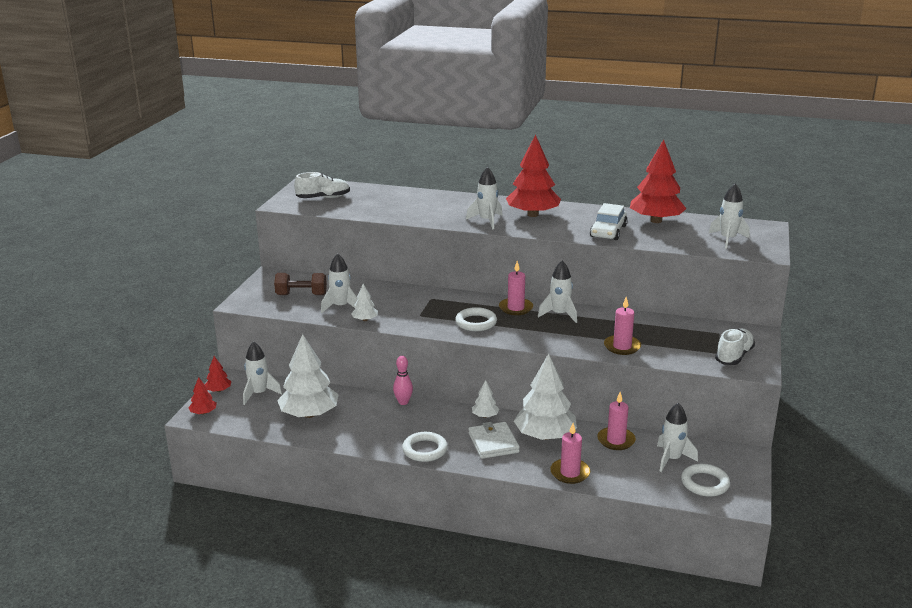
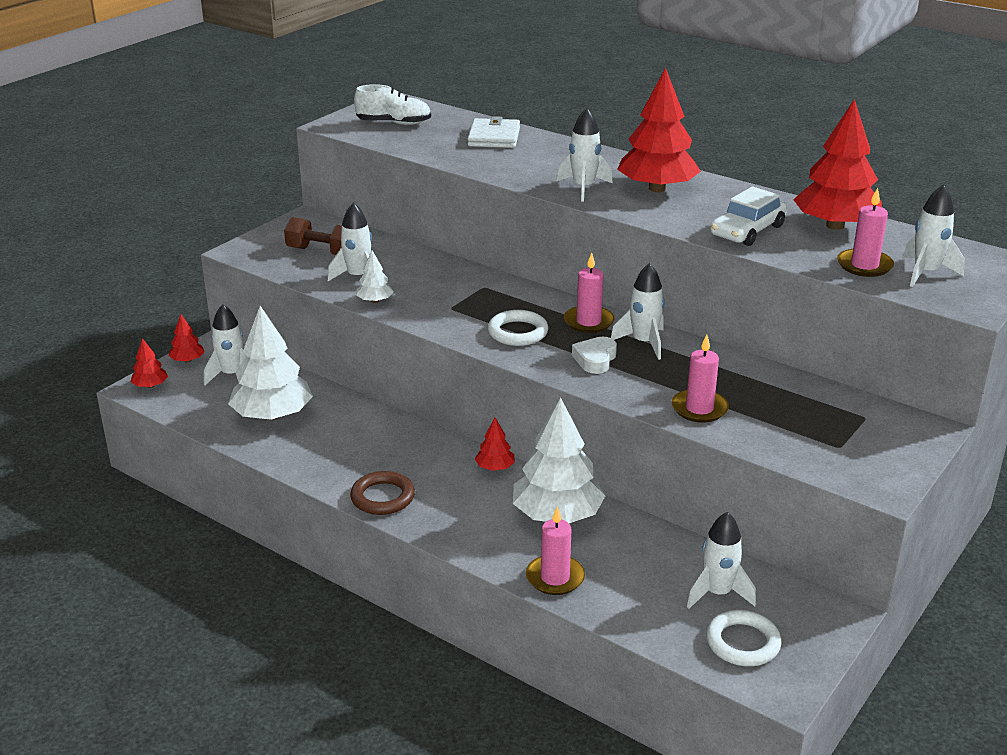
camera: 20 degrees right, 5 degrees up
pink bowling pin [393,356,413,405] -> none
white ring [402,432,448,462] -> brown ring [350,471,415,515]
white wallet [468,422,520,459] -> white wallet moved to [468,116,520,148]
white tree [472,380,500,418] -> red tree [475,418,515,471]
pink candle [597,392,636,450] -> pink candle moved to [837,188,894,277]
white shoe [715,329,755,365] -> none
none -> white heart [572,337,617,374]

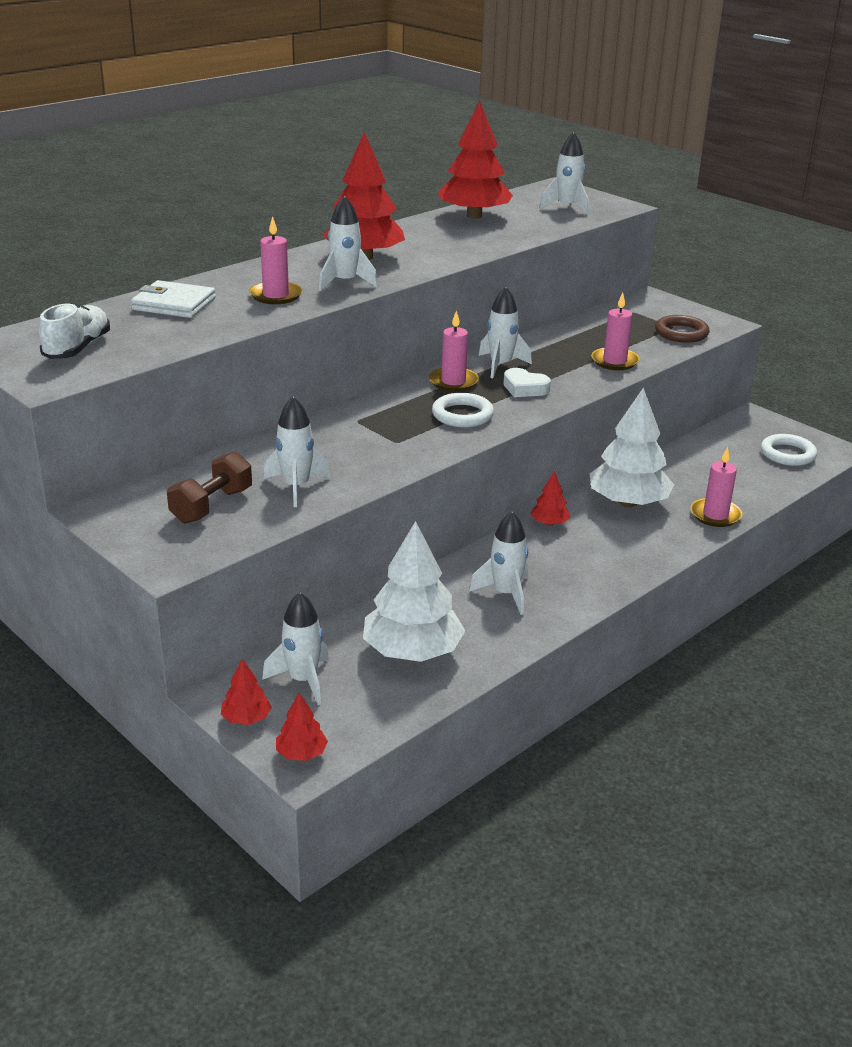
camera: 80 degrees left, 0 degrees up
brown ring [350,471,415,515] -> brown ring moved to [655,315,709,343]
white tree [356,250,394,303] -> none
white rocket [687,512,756,609] -> white rocket moved to [469,511,528,615]
white car [710,186,787,246] -> none
pink candle [837,188,894,277] -> pink candle moved to [249,216,302,304]

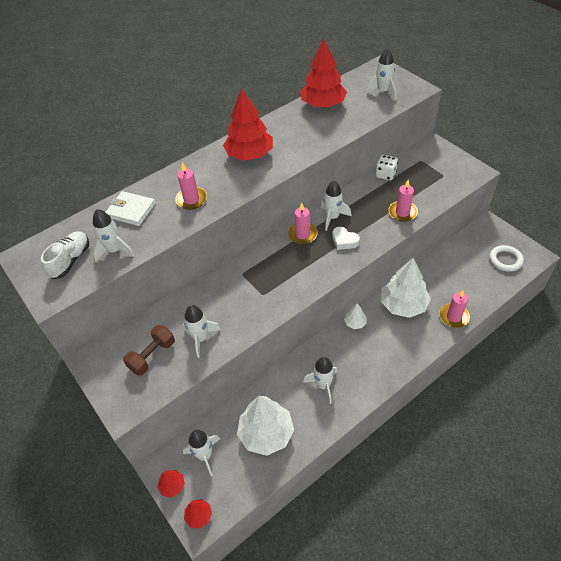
camera: 10 degrees right, 20 degrees up
white rocket [319,195,378,291] -> white rocket moved to [93,209,135,262]
white ring [432,393,494,428] -> none
red tree [530,471,570,526] -> white tree [344,304,367,329]
brown ring [655,315,709,343] -> none
none -> white dice [376,155,398,181]

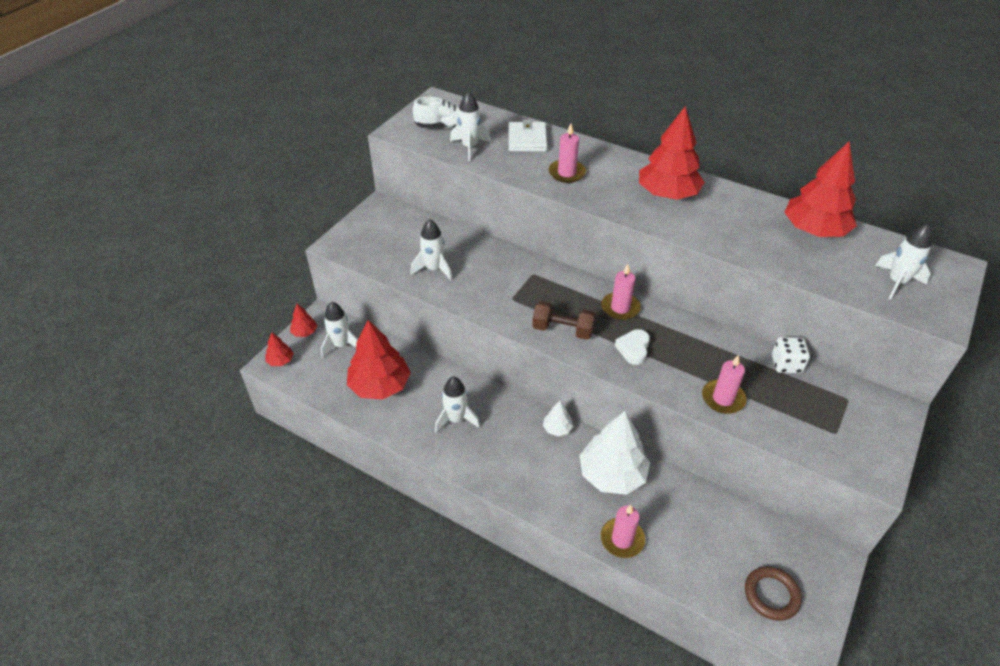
camera: 65 degrees right, 5 degrees down
brown dumbbell [123,325,175,376] -> brown dumbbell moved to [532,301,596,340]
white tree [237,395,294,456] -> red tree [347,320,411,400]
white rocket [321,181,352,231] -> none
white ring [489,245,524,272] -> brown ring [745,566,802,621]

